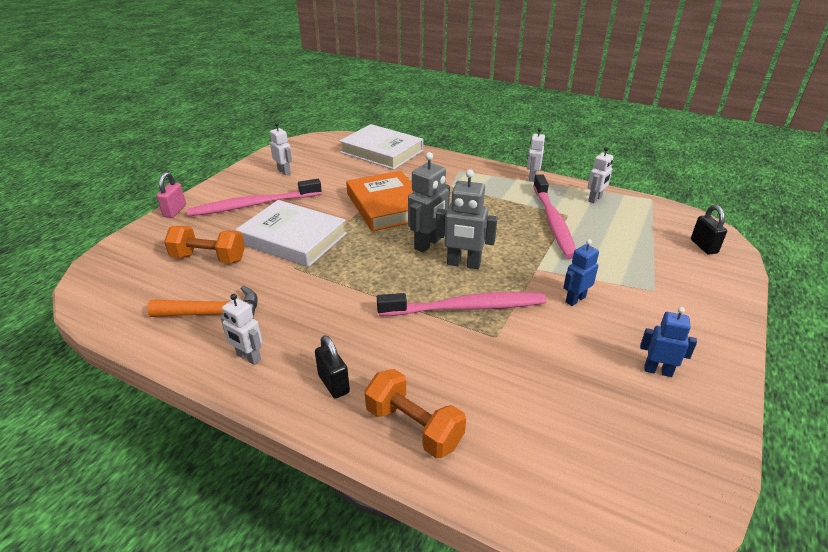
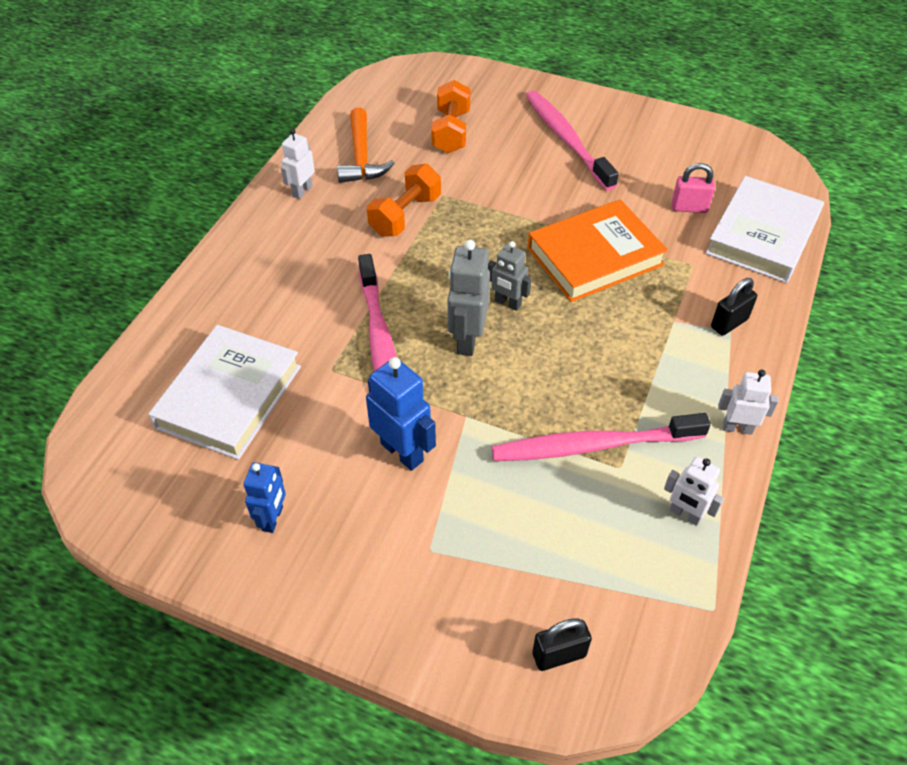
camera: 85 degrees right, 15 degrees up
pink padlock [156,172,186,218] -> pink padlock moved to [672,163,715,213]
white book [236,200,347,267] -> white book moved to [148,325,301,460]
white robot [270,122,292,176] -> none
black padlock [315,335,350,399] -> black padlock moved to [711,278,757,336]
orange dumbbell [365,369,466,459] -> orange dumbbell moved to [367,164,441,237]
grey robot [408,152,450,252] -> grey robot [488,241,532,311], size x0.64
blue robot [563,239,599,306] -> blue robot [366,357,436,471], size x1.56

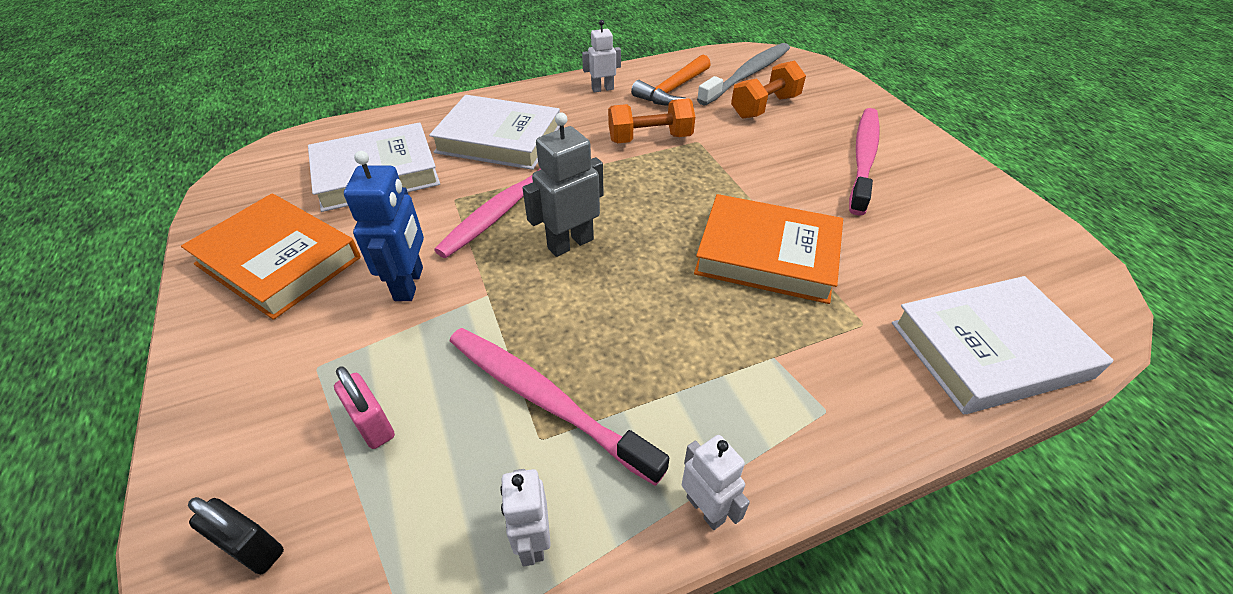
camera: 45 degrees right, 5 degrees down
blue robot [243,462,286,533] -> orange book [181,194,361,320]
grey robot [488,241,532,311] -> none
pink padlock [672,163,715,213] -> pink padlock moved to [334,366,395,449]
black padlock [711,278,757,336] -> none
none -> white book [429,95,560,170]
none -> grey toothbrush [697,43,790,105]

